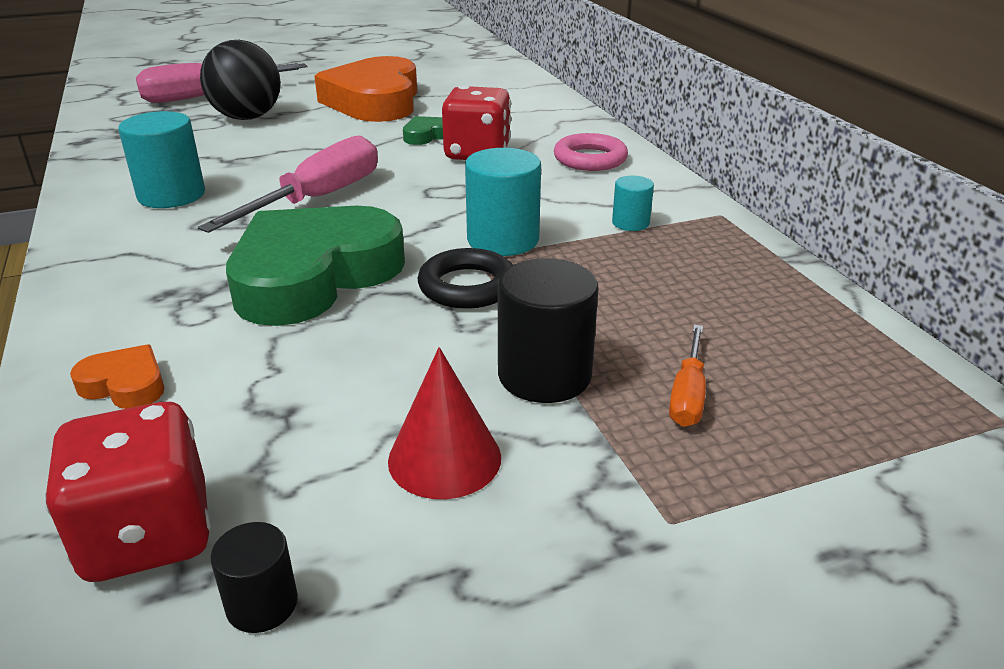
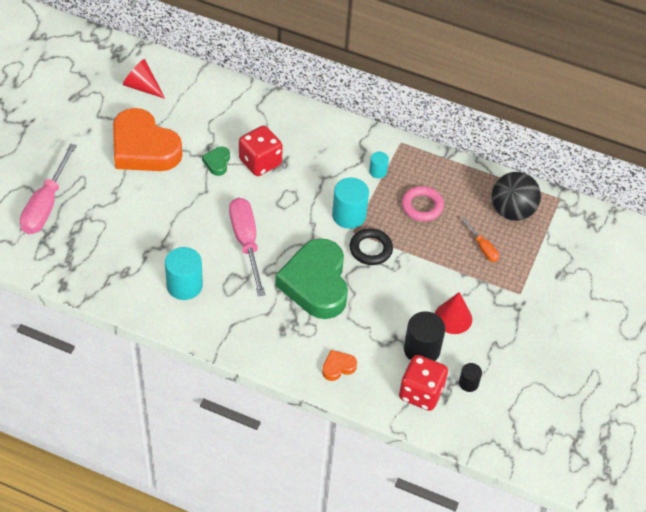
camera: 50 degrees left, 20 degrees up
black ball [200,40,281,120] -> black ball moved to [491,172,541,221]
black cylinder [498,258,598,403] -> black cylinder moved to [404,311,445,361]
pink ring [554,133,628,171] -> pink ring moved to [402,186,444,221]
none -> red cone [123,59,165,99]

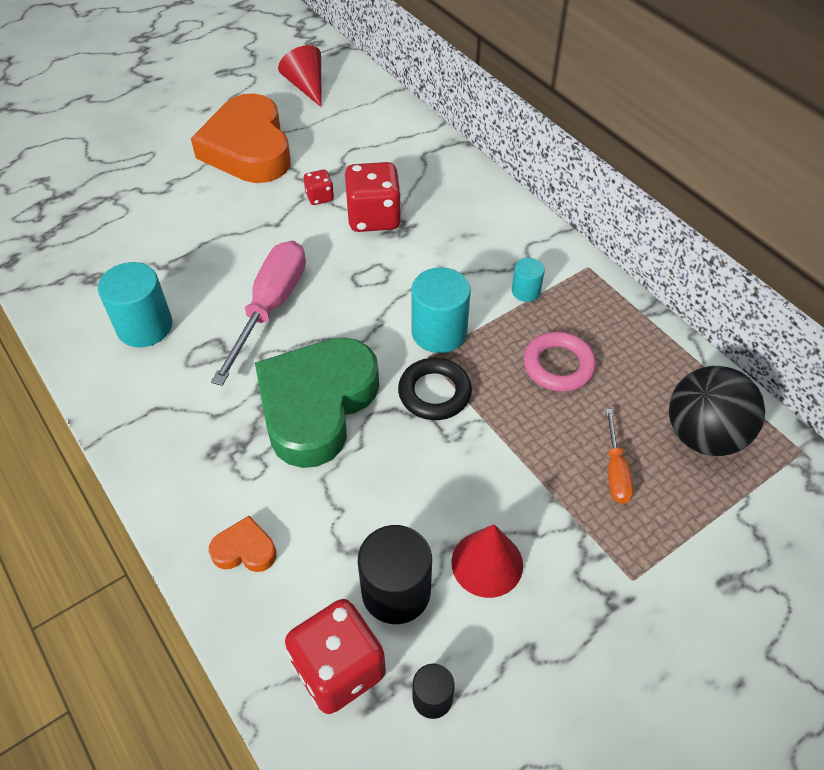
camera: 35 degrees right, 0 degrees up
pink screwdriver [20,144,77,234] -> none
green heart [202,146,230,176] -> red dice [304,170,334,205]

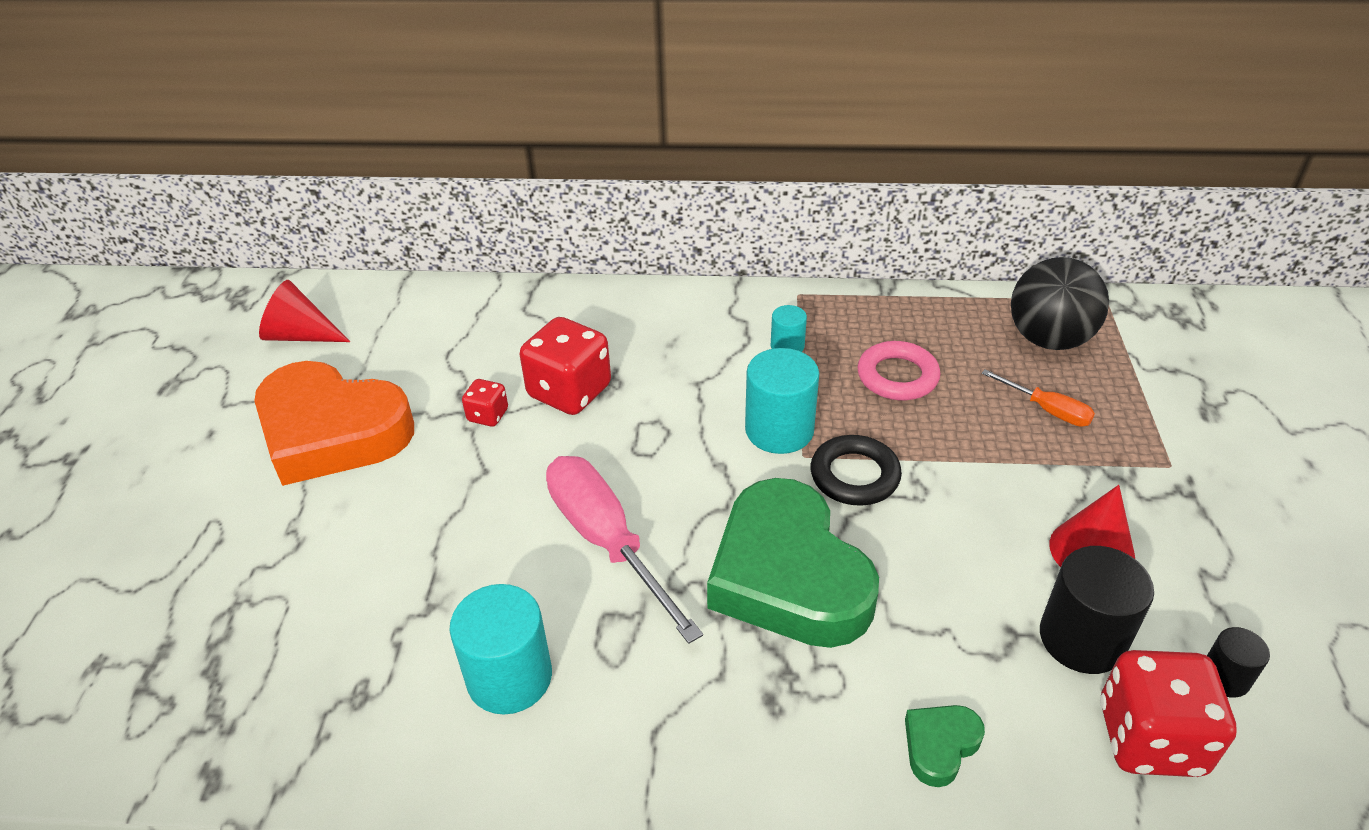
camera: 50 degrees left, 10 degrees down
orange heart [209,516,276,572] -> green heart [905,705,985,787]

